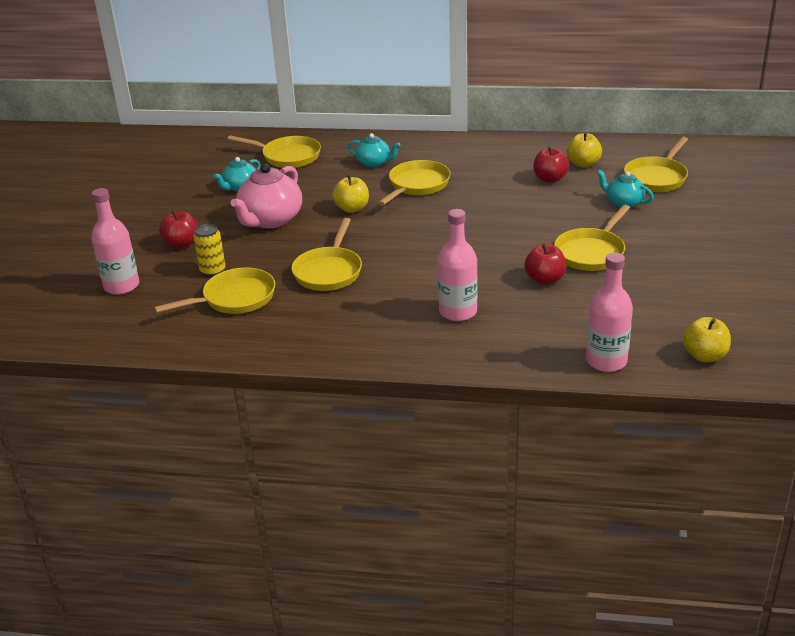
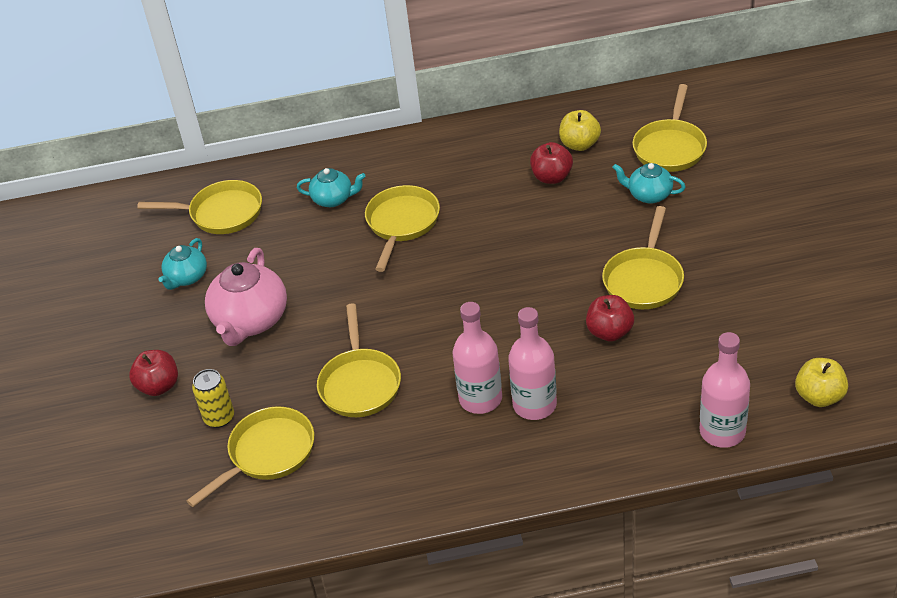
camera: 15 degrees left, 10 degrees up
pink bottle [91,188,139,295] -> pink bottle moved to [453,302,502,414]
yellow apple [332,175,369,213] -> none

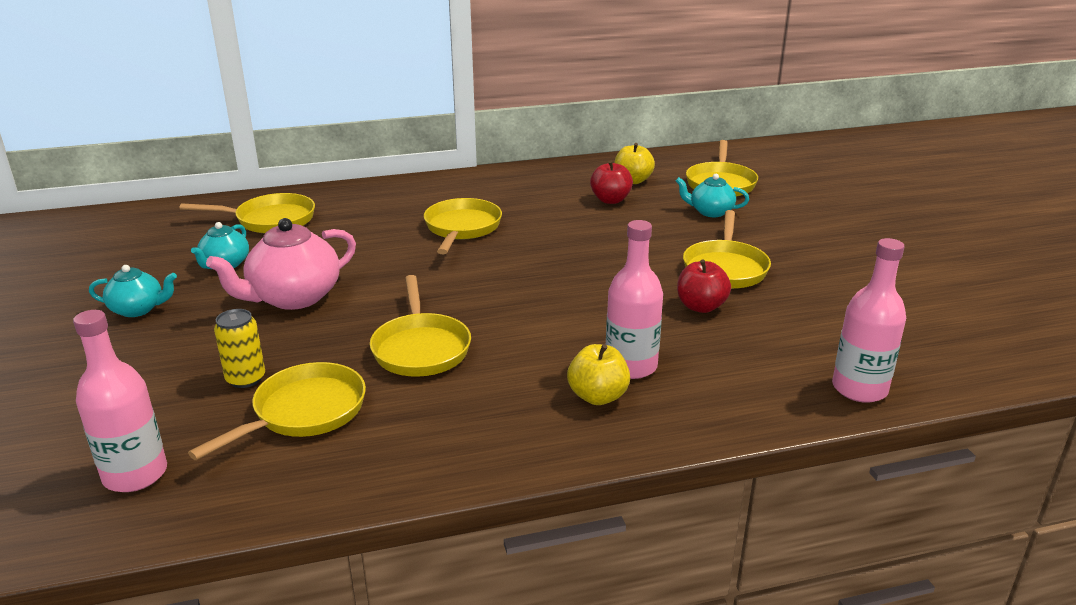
camera: 10 degrees left, 15 degrees down
red apple [129,350,178,396] -> none
pink teapot [205,248,287,346] -> pink teapot turned 45 degrees clockwise [206,218,356,310]
turquoise teapot [297,168,366,207] -> turquoise teapot moved to [89,265,177,317]
pink bottle [453,302,502,414] -> pink bottle moved to [73,310,167,492]
yellow apple [795,358,848,407] -> yellow apple moved to [567,344,630,405]

